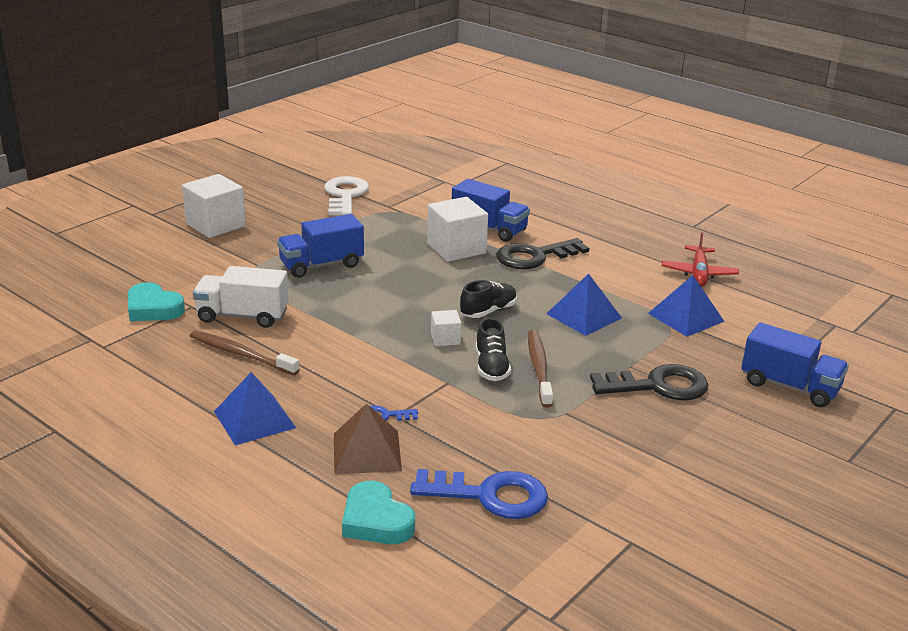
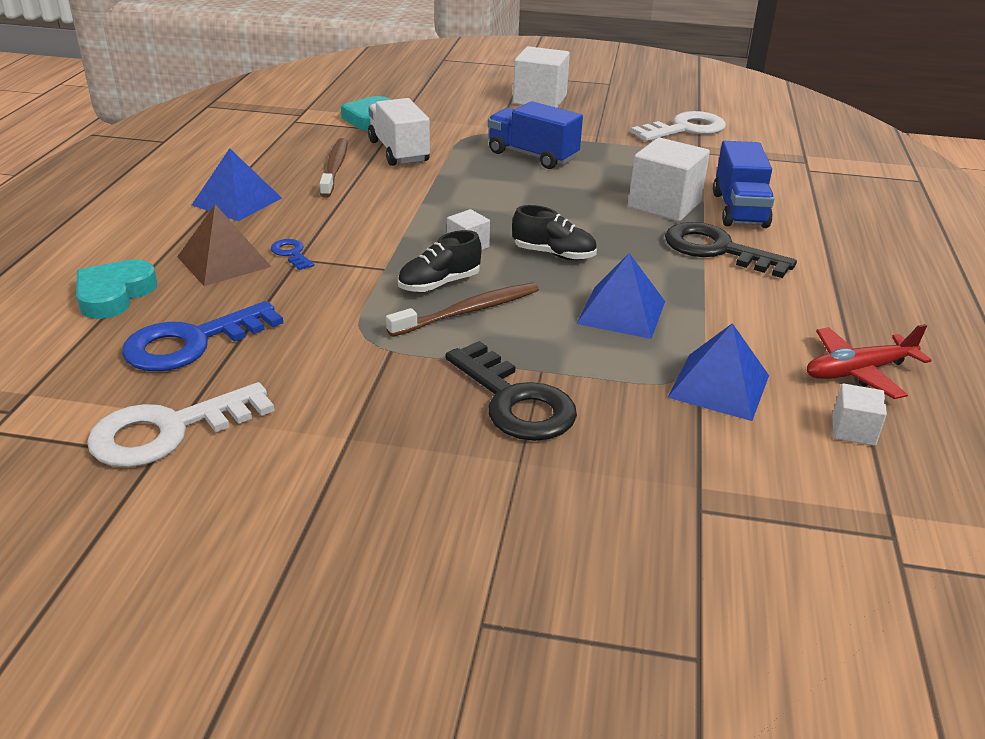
camera: 60 degrees right, 5 degrees up
blue key [410,469,548,519] -> blue key turned 75 degrees clockwise [122,301,283,371]
blue truck [741,322,849,407] -> none
none -> white key [87,382,274,467]
none -> white cube [832,384,887,446]

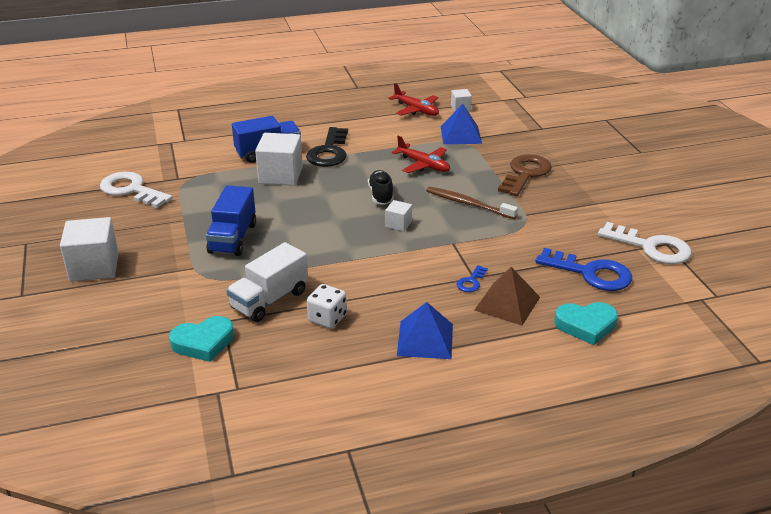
camera: 115 degrees left, 0 degrees up
brown toothbrush [319,138,348,198] -> white dice [307,284,347,329]
black shoe [398,230,482,292] -> none
black key [445,341,577,441] -> brown key [498,154,552,196]
blue pyramid [576,253,665,339] -> red plane [392,136,450,173]

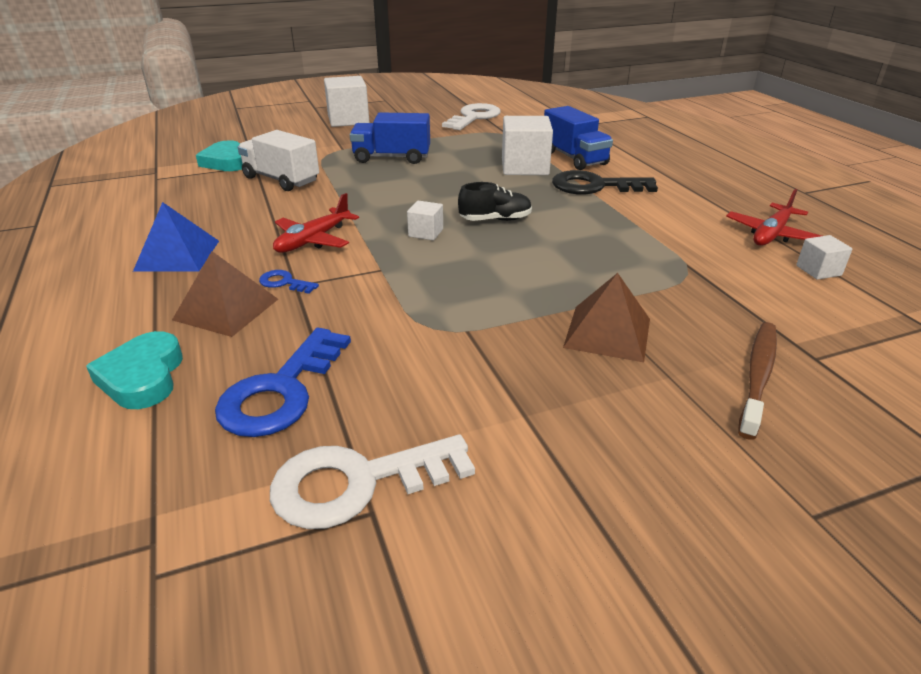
camera: 85 degrees right, 0 degrees up
white dice [307,284,347,329] -> none
red plane [392,136,450,173] -> red plane moved to [273,193,359,253]
brown toothbrush [426,187,518,219] -> brown toothbrush moved to [738,322,777,440]
blue pyramid [440,104,482,144] -> none
brown key [498,154,552,196] -> brown pyramid [563,273,650,362]
white key [598,222,691,264] -> white key turned 45 degrees clockwise [270,434,475,529]

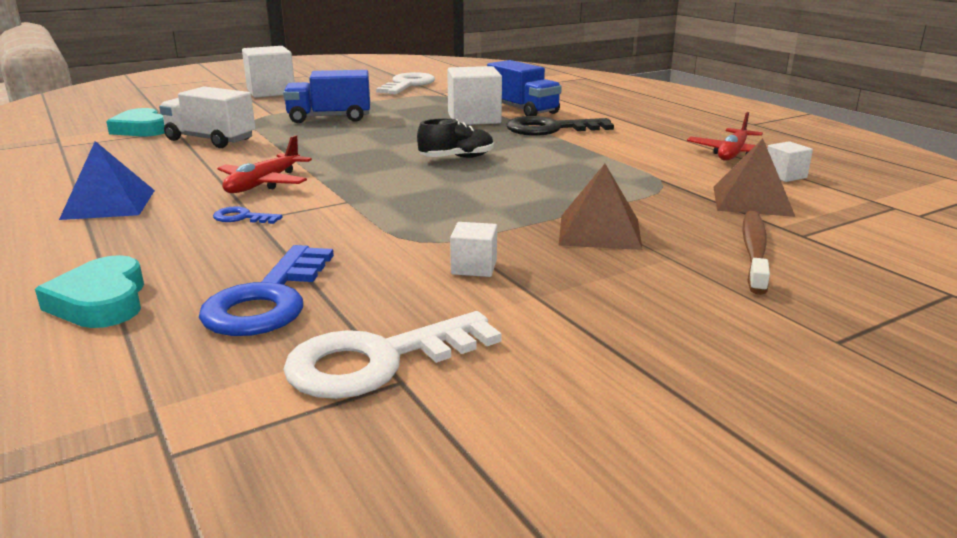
camera: 10 degrees left, 10 degrees down
brown pyramid [172,251,278,337] -> brown pyramid moved to [714,138,795,217]
white cube [407,201,443,240] -> white cube moved to [450,222,497,277]

